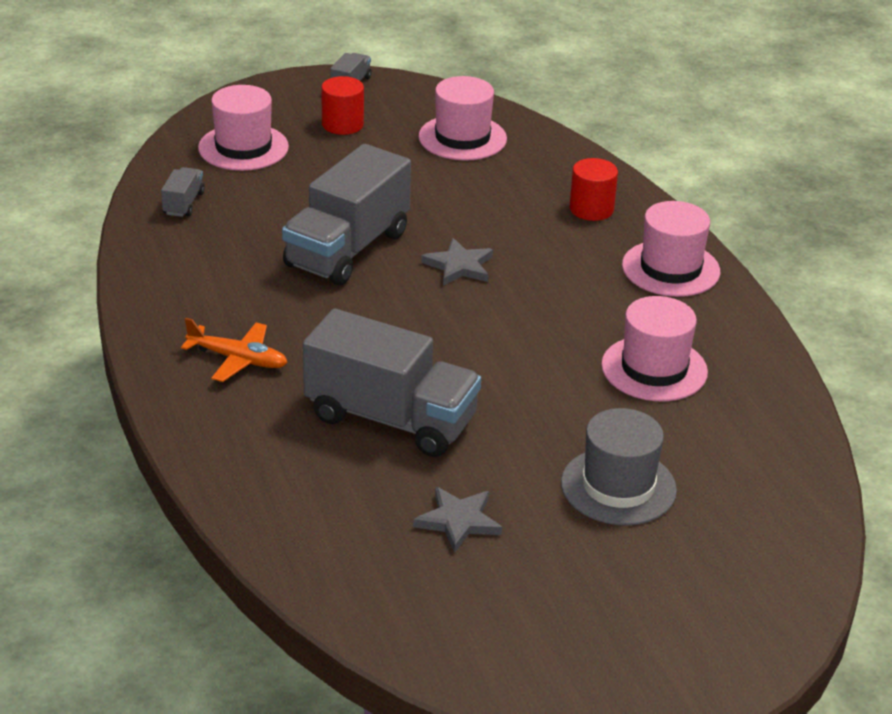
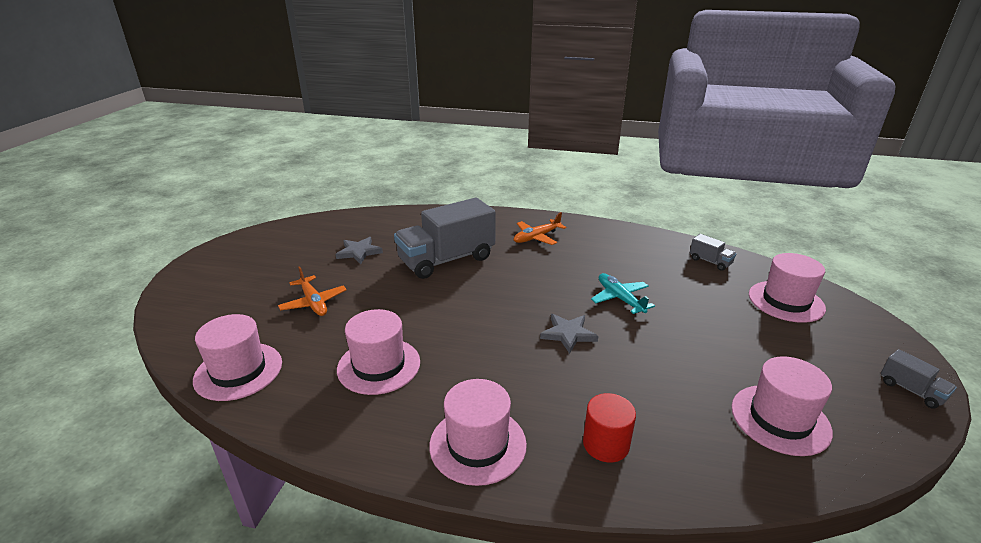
camera: 125 degrees right, 5 degrees down
grey truck [282,144,411,285] -> turquoise plane [591,273,655,314]
red cylinder [321,76,364,135] -> none
grey hat [561,408,677,525] -> orange plane [278,266,347,316]
none -> pink hat [193,314,282,401]

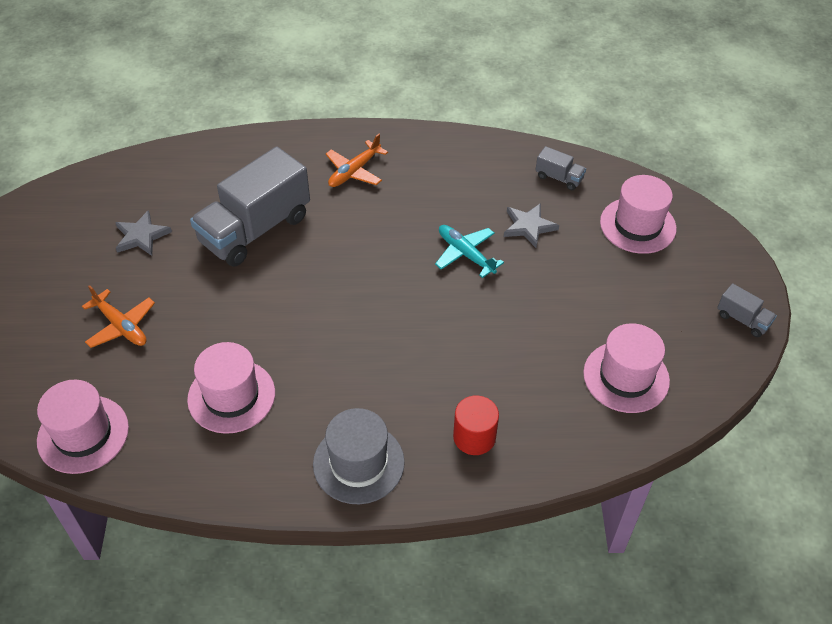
camera: 15 degrees left, 20 degrees up
pink hat [429,379,527,486] -> grey hat [313,408,405,504]
grey star [540,314,599,354] -> grey star moved to [504,203,559,248]

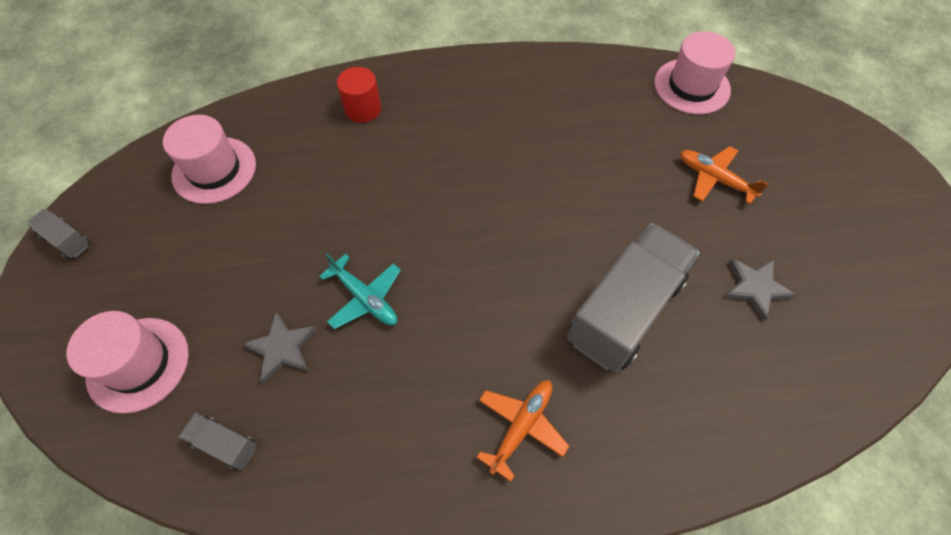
camera: 175 degrees right, 10 degrees up
pink hat [187,342,275,434] -> none
grey hat [313,408,405,504] -> none

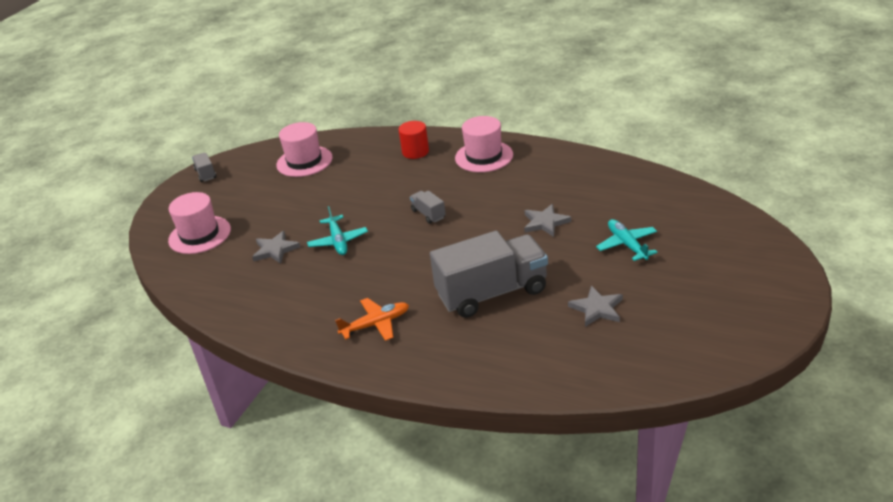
camera: 35 degrees right, 25 degrees down
grey truck [179,413,257,470] -> grey truck moved to [410,191,446,224]
pink hat [654,31,735,115] -> pink hat moved to [455,116,513,172]
orange plane [680,146,769,204] -> turquoise plane [596,219,658,261]
none -> grey star [524,204,571,237]

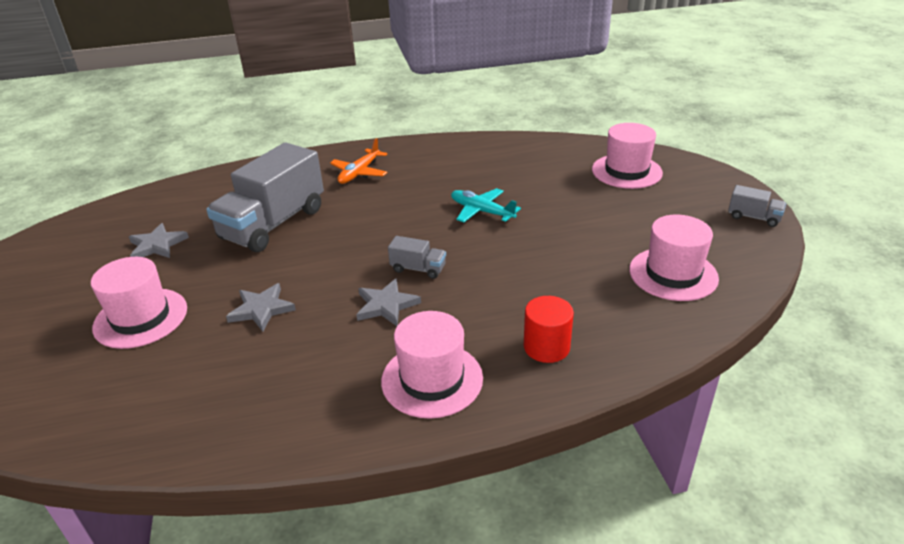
camera: 140 degrees right, 0 degrees up
grey star [252,231,300,264] -> grey star moved to [356,278,421,326]
turquoise plane [596,219,658,261] -> pink hat [91,257,187,349]

